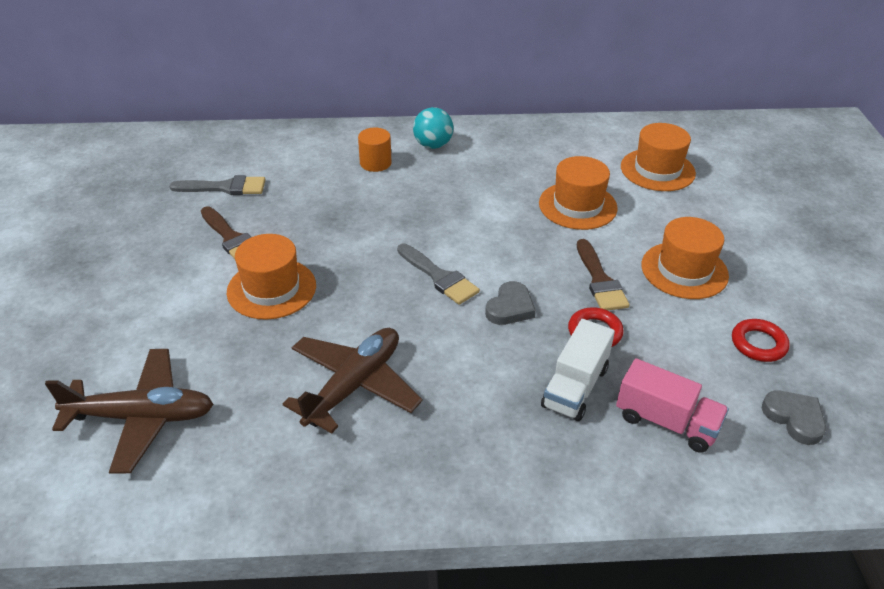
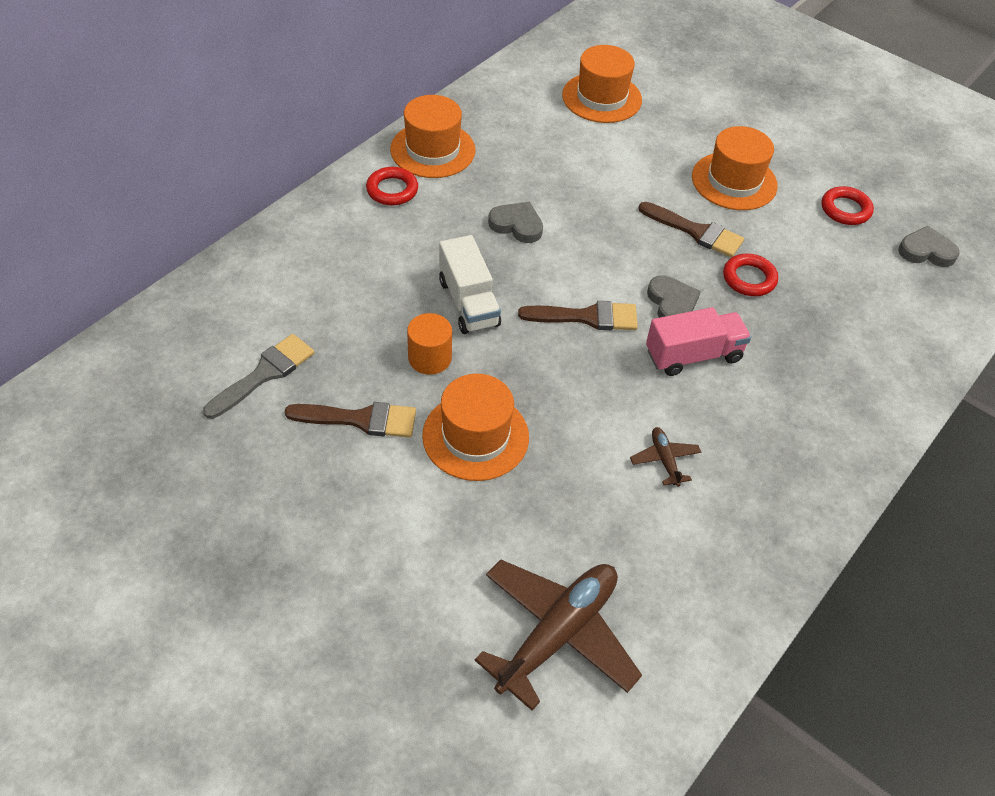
camera: 50 degrees left, 10 degrees up
brown plane [283,328,422,434] -> brown plane [630,427,701,487], size x0.45
orange cylinder [358,128,391,172] -> orange cylinder moved to [407,313,452,375]
grey brush [397,243,480,305] -> brown brush [518,301,638,330]
turquoise ball [413,107,453,149] -> red ring [366,167,418,205]
orange hat [539,156,618,230] -> orange hat moved to [390,95,475,178]
white truck [541,319,615,421] -> white truck moved to [439,235,501,334]
pink truck [616,358,729,453] -> pink truck moved to [646,307,751,376]
none -> grey heart [488,202,543,243]

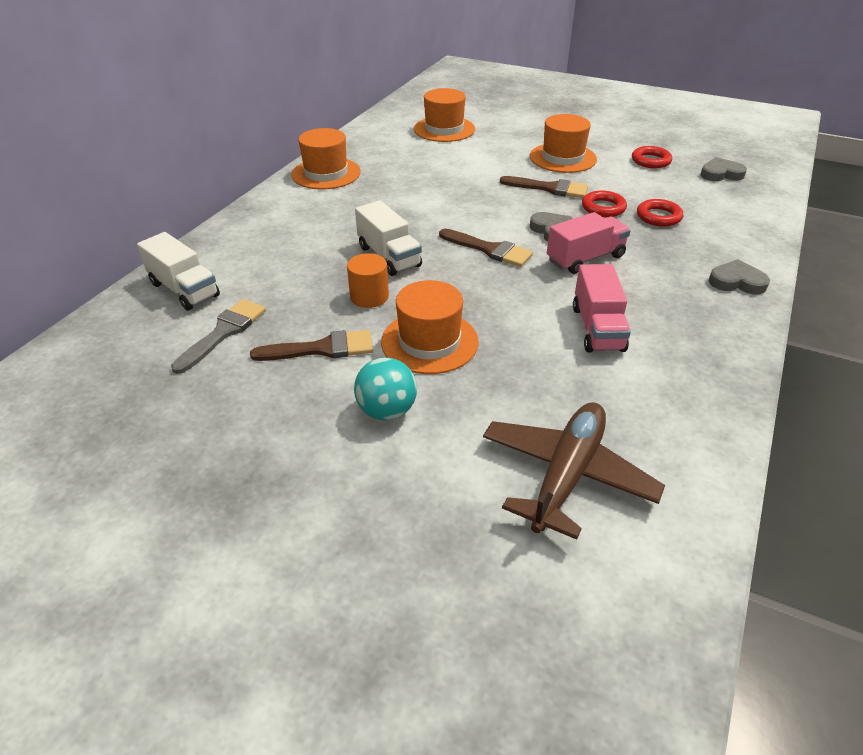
camera: 10 degrees left, 10 degrees down
red ring [366,167,418,205] -> red ring moved to [637,199,683,227]
grey heart [488,202,543,243] -> grey heart moved to [708,259,770,294]
brown brush [518,301,638,330] -> brown brush turned 45 degrees clockwise [439,229,533,267]
brown plane [630,427,701,487] -> pink truck [573,264,631,353]
none -> white truck [137,232,220,311]
none -> turquoise ball [354,357,417,420]

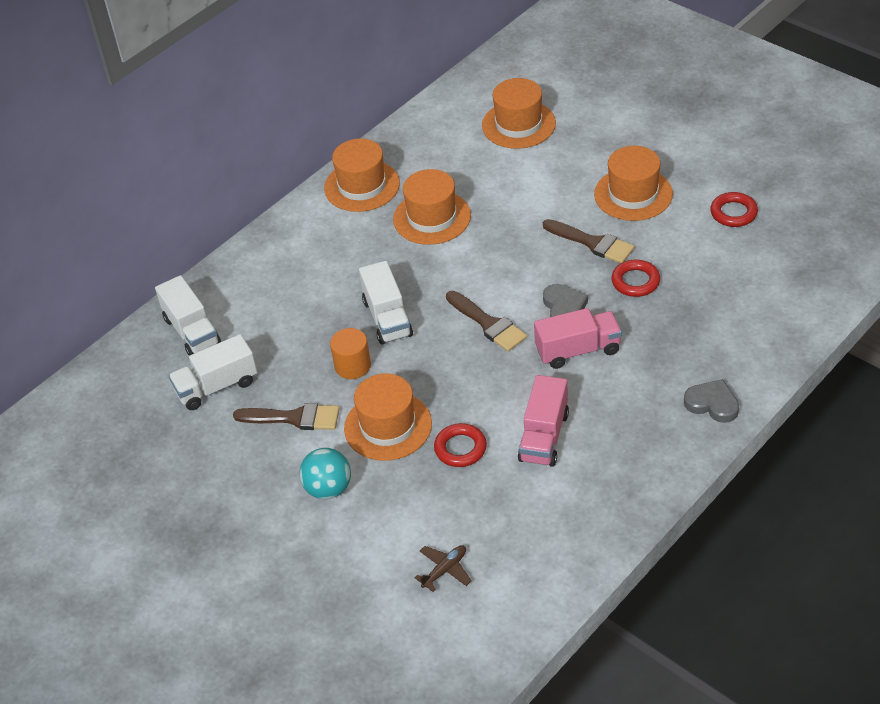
camera: 20 degrees right, 5 degrees up
grey brush [171,299,266,374] -> white truck [168,334,257,410]
brown plane [483,402,665,540] -> brown plane [414,545,472,592], size x0.45
red ring [637,199,683,227] -> red ring moved to [434,423,487,467]
grey heart [700,157,747,181] -> none
none -> orange hat [393,169,471,245]

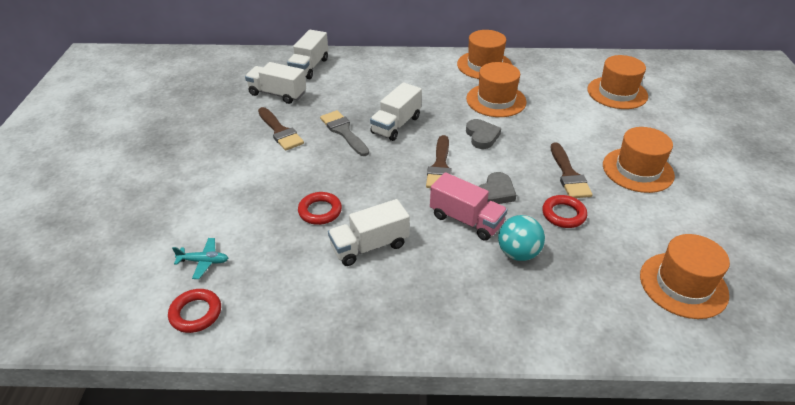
camera: 45 degrees right, 5 degrees down
turquoise ball [300,448,351,499] -> turquoise ball moved to [498,215,545,261]
orange cylinder [330,328,371,379] -> grey brush [320,110,369,156]
orange hat [344,374,432,461] -> orange hat moved to [640,234,730,319]
brown plane [414,545,472,592] -> turquoise plane [172,238,228,279]
pink truck [518,375,569,467] -> white truck [328,199,410,266]
grey heart [684,379,739,423] -> grey heart moved to [466,119,501,149]
red ring [710,192,758,227] -> red ring moved to [168,289,221,333]

